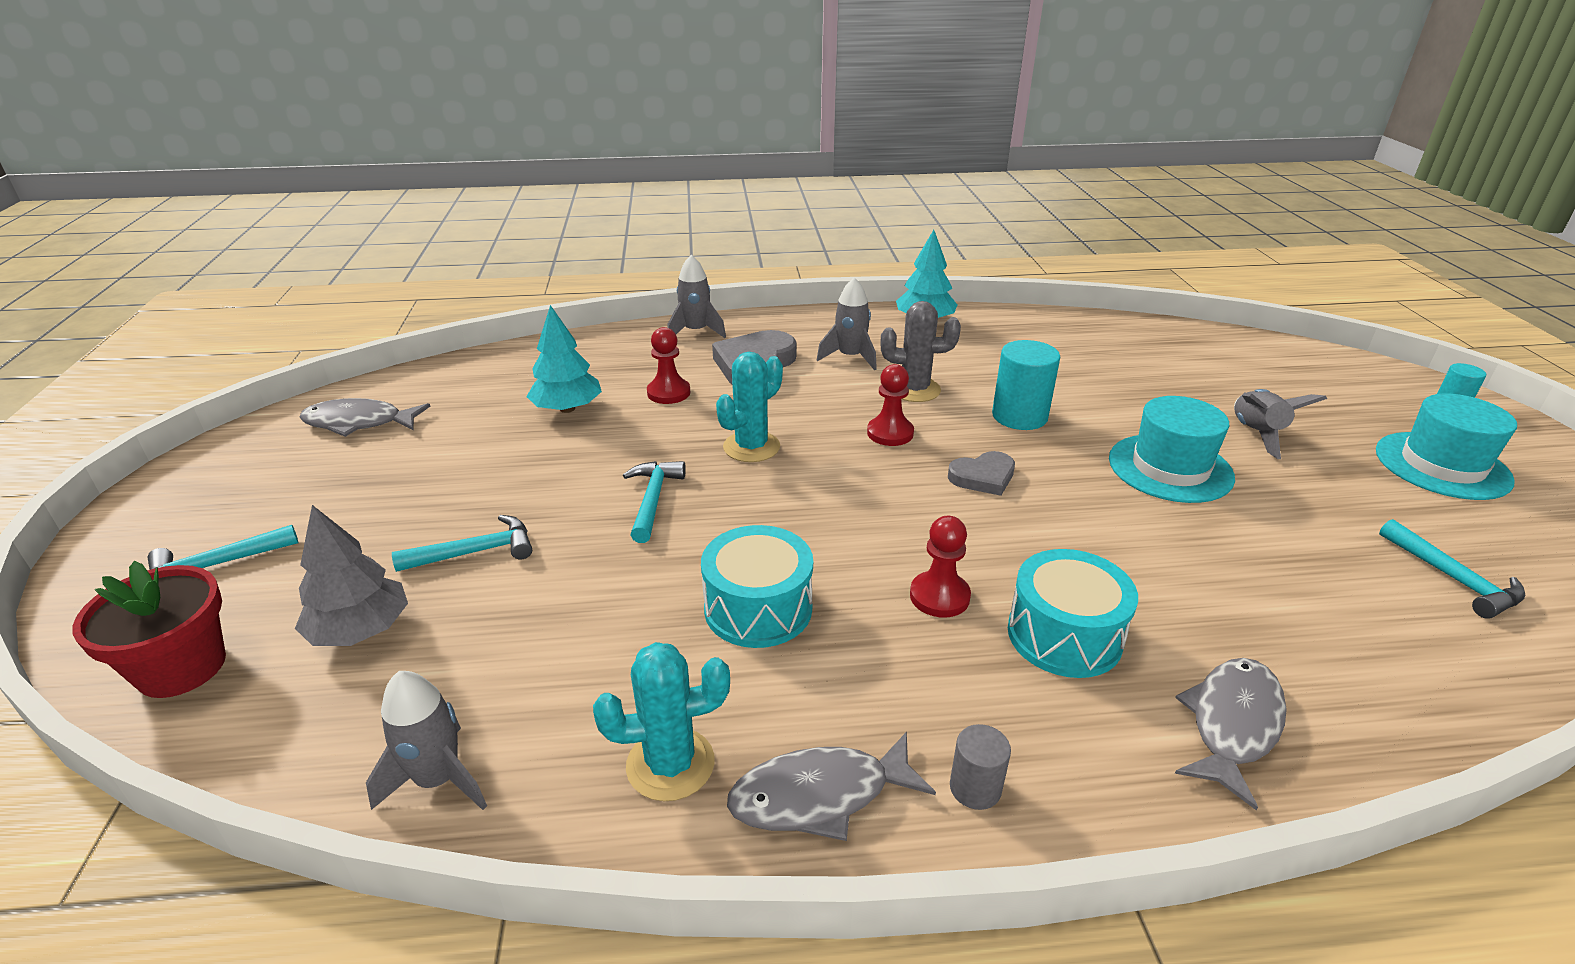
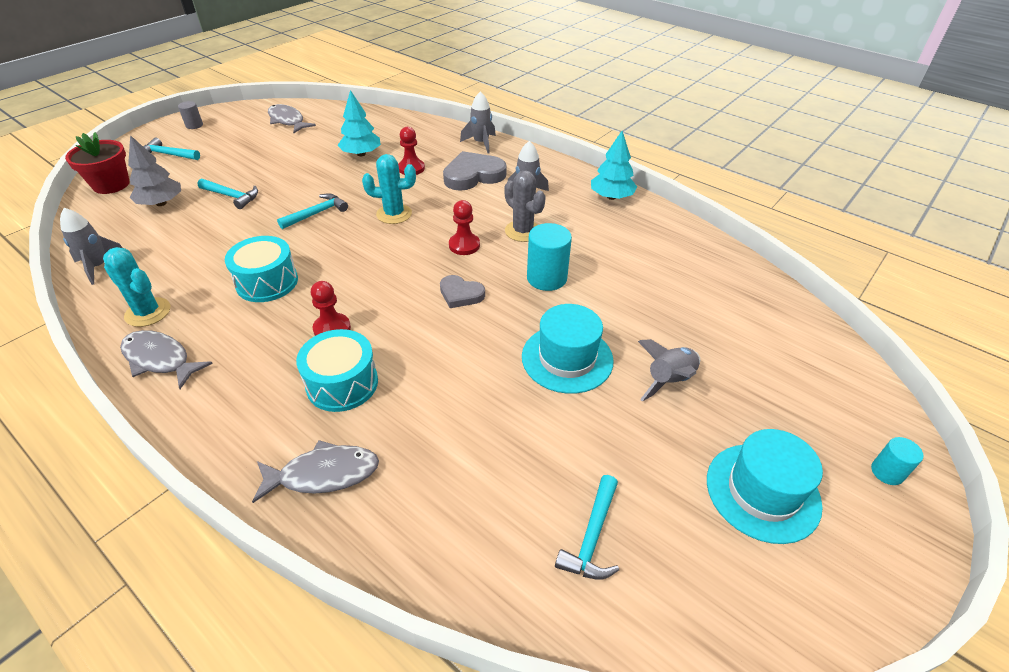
camera: 45 degrees right, 10 degrees up
grey cylinder [950,724,1011,810] -> grey cylinder moved to [178,101,203,129]

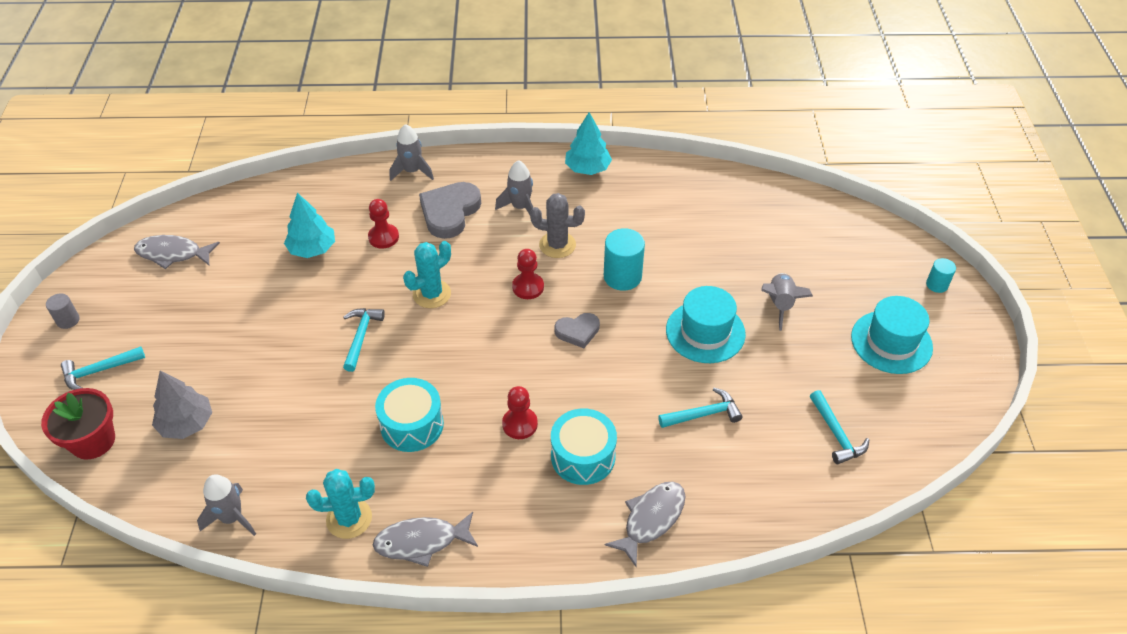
camera: 40 degrees left, 5 degrees up
turquoise hammer [198,179,258,209] -> turquoise hammer moved to [658,388,742,428]

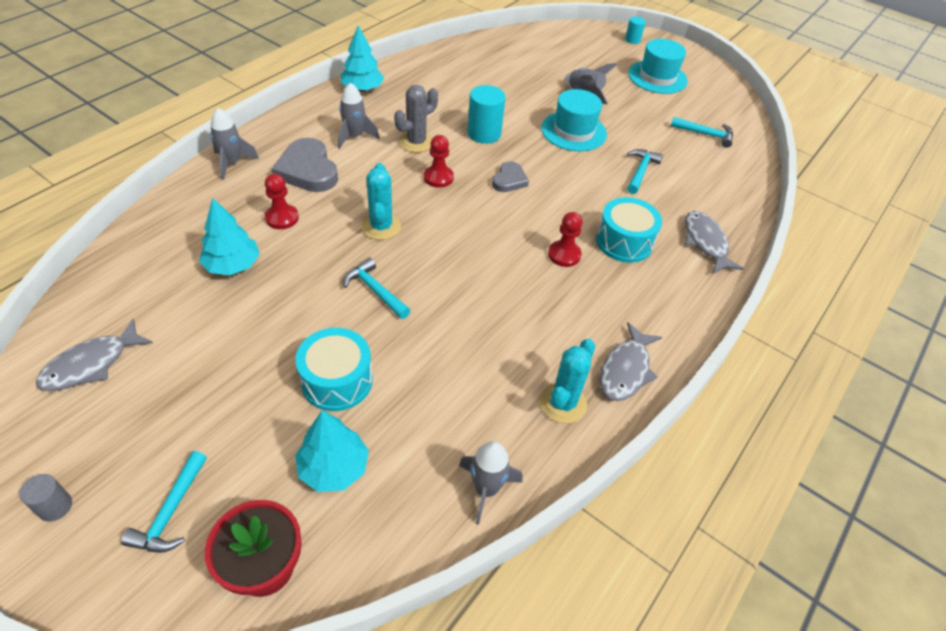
camera: 55 degrees left, 0 degrees up
grey tree [152,371,212,439] -> turquoise tree [295,410,369,492]
turquoise drum [375,378,444,452] -> turquoise drum moved to [295,328,373,411]

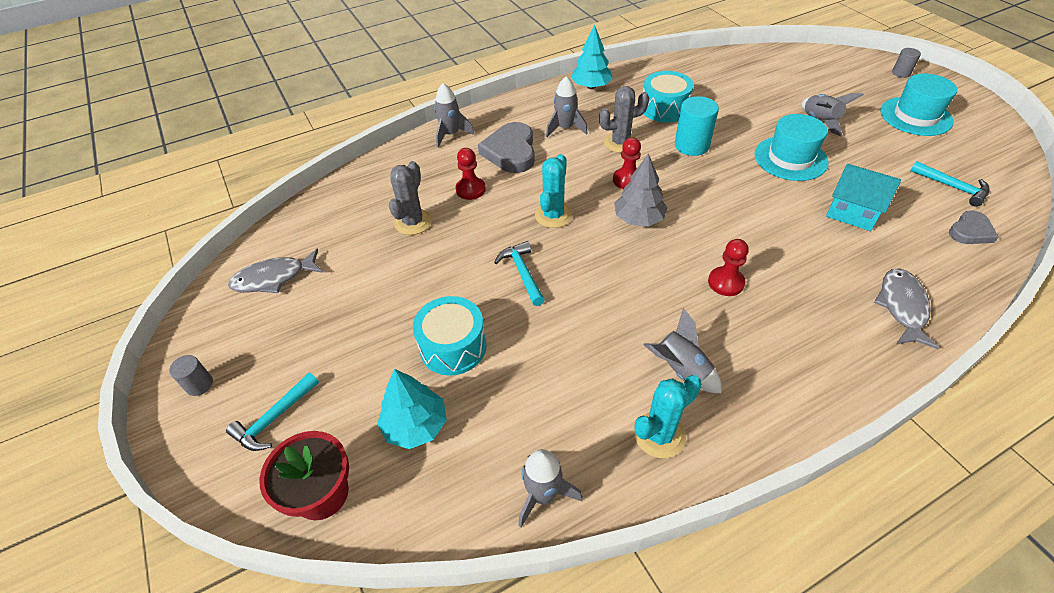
camera: 30 degrees right, 0 degrees up
turquoise tree [199,198,260,275] -> grey cactus [389,161,432,235]
grey heart [492,161,529,192] -> grey heart moved to [949,210,999,244]
turquoise drum [596,197,662,263] -> turquoise drum moved to [643,71,694,123]
grey fish [600,322,662,401] -> none
turquoise cylinder [625,17,646,44] -> grey cylinder [892,48,921,78]
turquoise hammer [627,149,663,194] -> turquoise house [826,164,901,231]
none -> grey tree [614,153,668,227]
none -> grey rocket [644,308,722,393]

